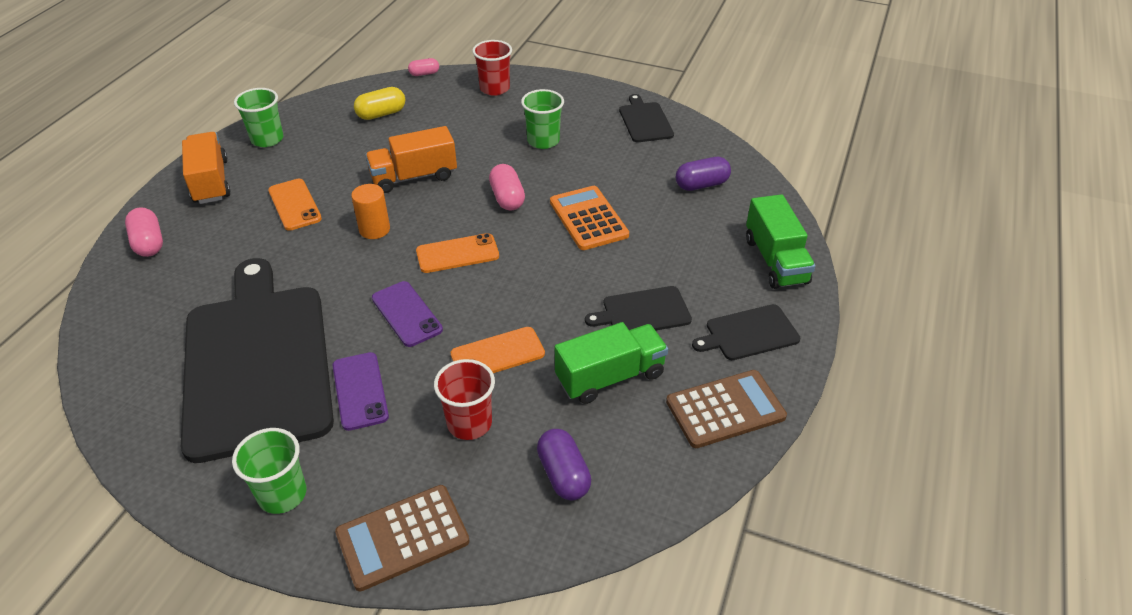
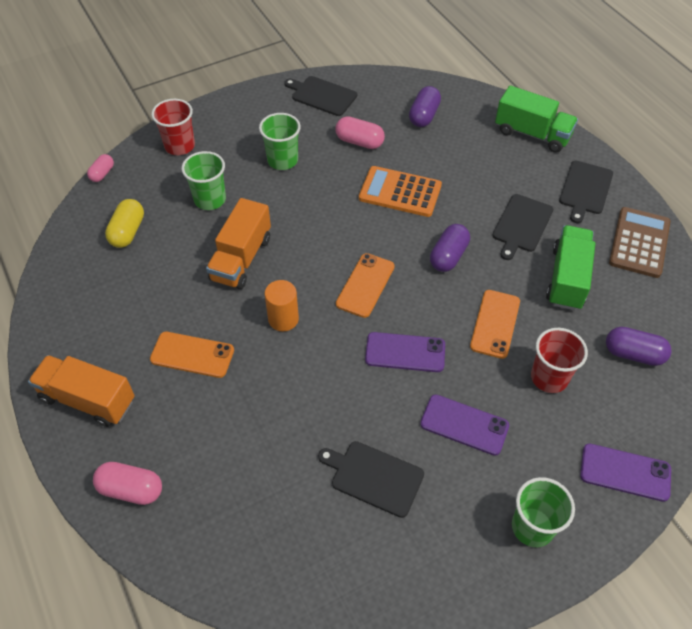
camera: 50 degrees left, 10 degrees up
black cutting board [181,258,334,463] -> black cutting board [318,441,424,518], size x0.42
green cup [234,88,284,147] -> green cup moved to [182,151,226,210]
brown calculator [335,485,470,591] -> purple phone [580,444,671,502]
pink capsule [489,164,525,211] -> pink capsule moved to [335,116,385,149]
none -> purple capsule [430,224,470,272]

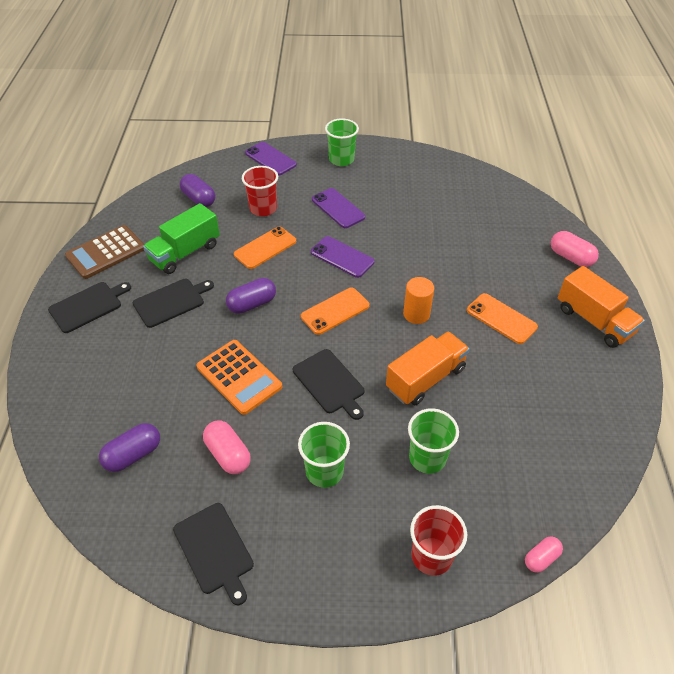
camera: 150 degrees left, 5 degrees down
yellow capsule [105,199,144,248] -> none
black cutting board [318,441,424,518] -> black cutting board moved to [293,349,364,420]
green truck [495,85,578,153] -> none

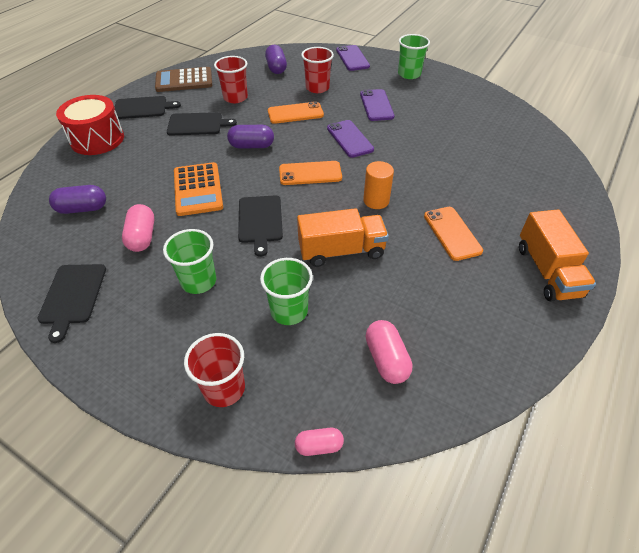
camera: 30 degrees right, 0 degrees up
green truck [143,203,220,274] -> red cup [214,56,248,103]
pink capsule [551,231,599,267] -> pink capsule moved to [366,320,412,384]
none -> red drum [56,95,124,155]

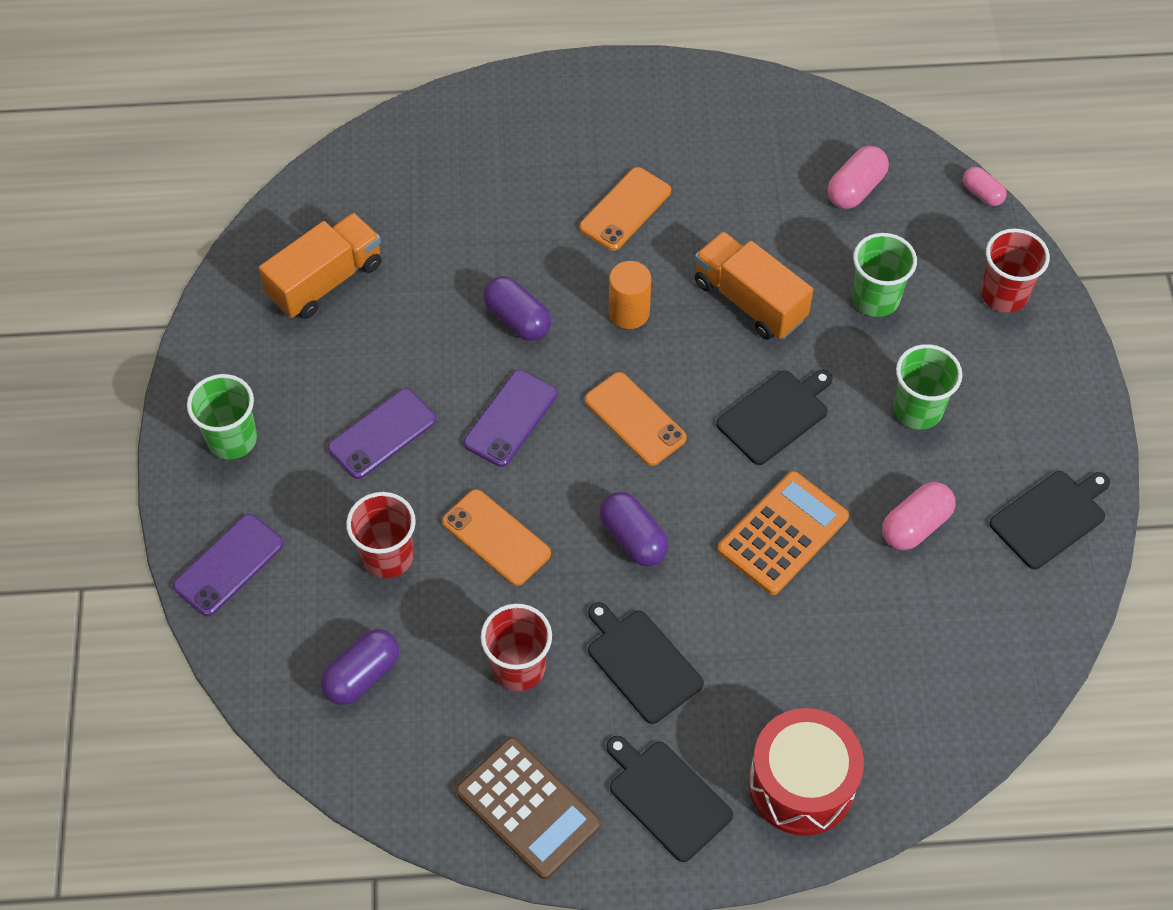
camera: 125 degrees left, 10 degrees up
purple capsule [49,185,106,214] -> purple capsule moved to [483,276,551,341]
orange truck [519,209,596,302] -> orange truck moved to [259,213,381,319]

